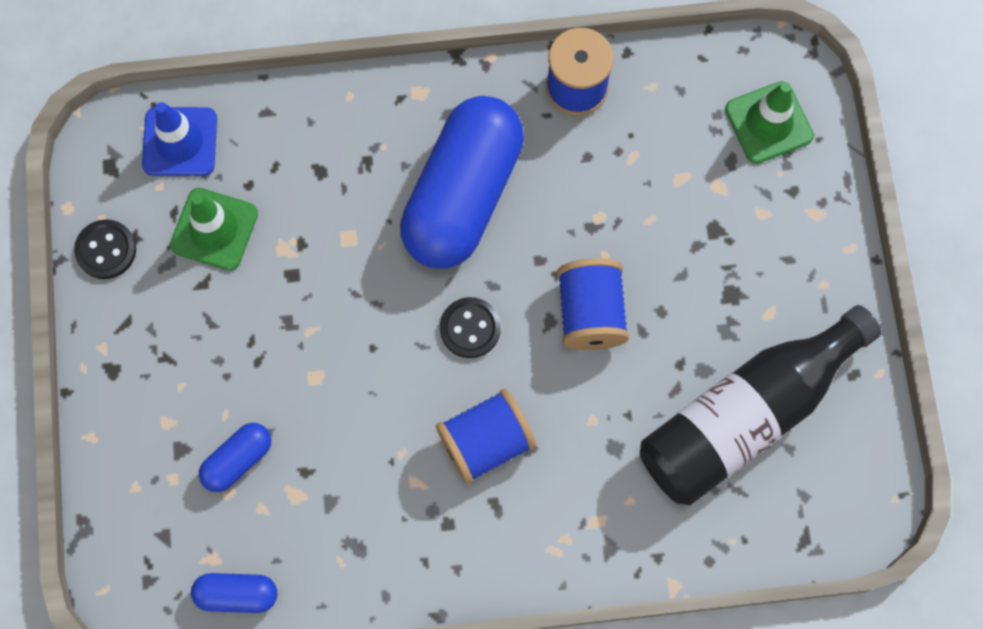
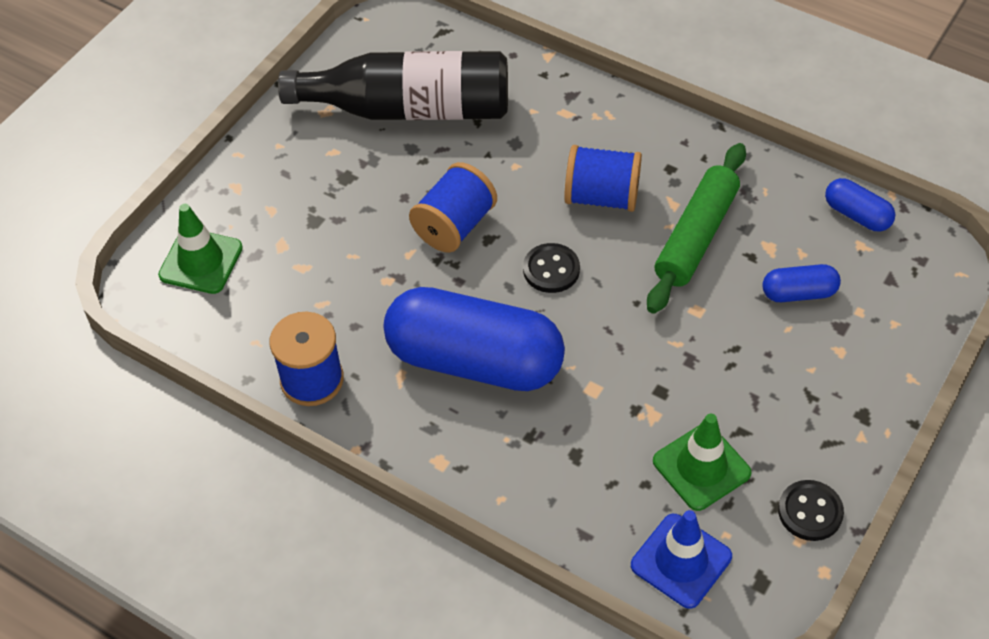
camera: 140 degrees left, 20 degrees down
blue capsule [400,96,524,269] -> blue capsule turned 45 degrees clockwise [384,287,565,391]
none -> green rolling pin [647,143,746,314]

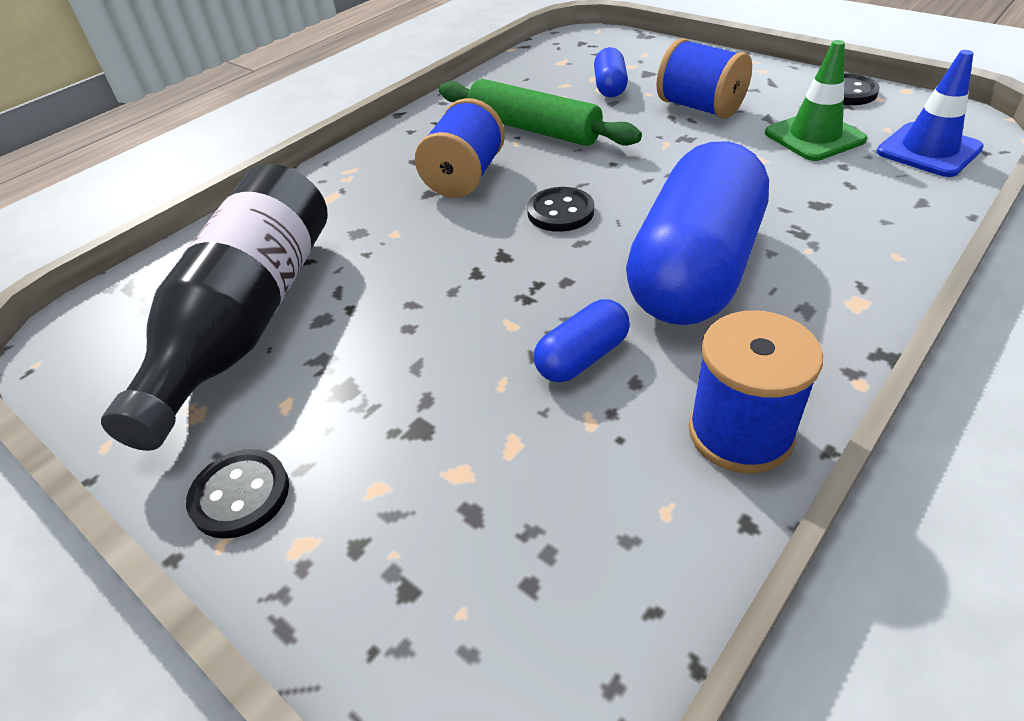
camera: 80 degrees left, 10 degrees down
green traffic cone [158,204,243,294] -> none
blue spool [409,162,497,253] -> blue spool moved to [656,38,752,119]
blue capsule [825,178,895,232] -> blue capsule moved to [534,299,630,382]
none -> black button [186,449,289,539]

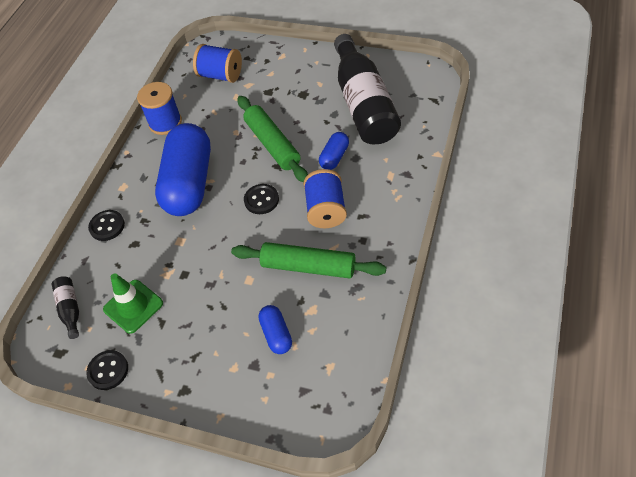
camera: 160 degrees right, 10 degrees up
black button [186,449,289,539] -> black button moved to [88,210,125,241]
blue capsule [534,299,630,382] -> blue capsule moved to [319,132,349,170]
blue spool [656,38,752,119] -> blue spool moved to [193,44,242,83]
blue traffic cone [877,50,984,177] -> black bottle [52,276,79,339]
none -> green rolling pin [238,96,308,182]

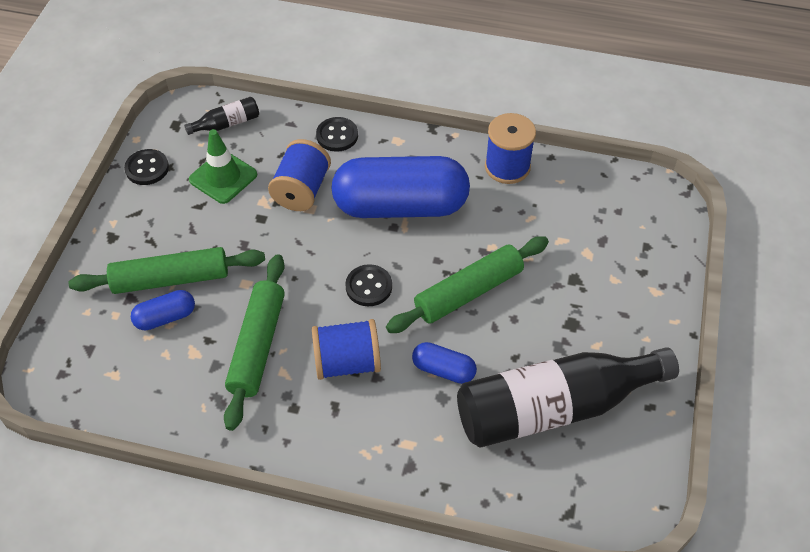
camera: 80 degrees right, 0 degrees up
blue spool [193,44,242,83] -> blue spool moved to [268,139,331,211]
none -> green rolling pin [68,247,265,294]

